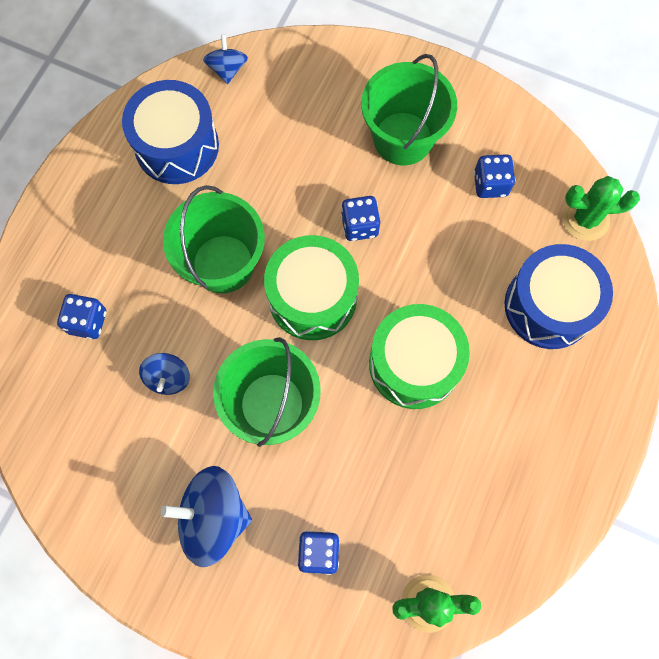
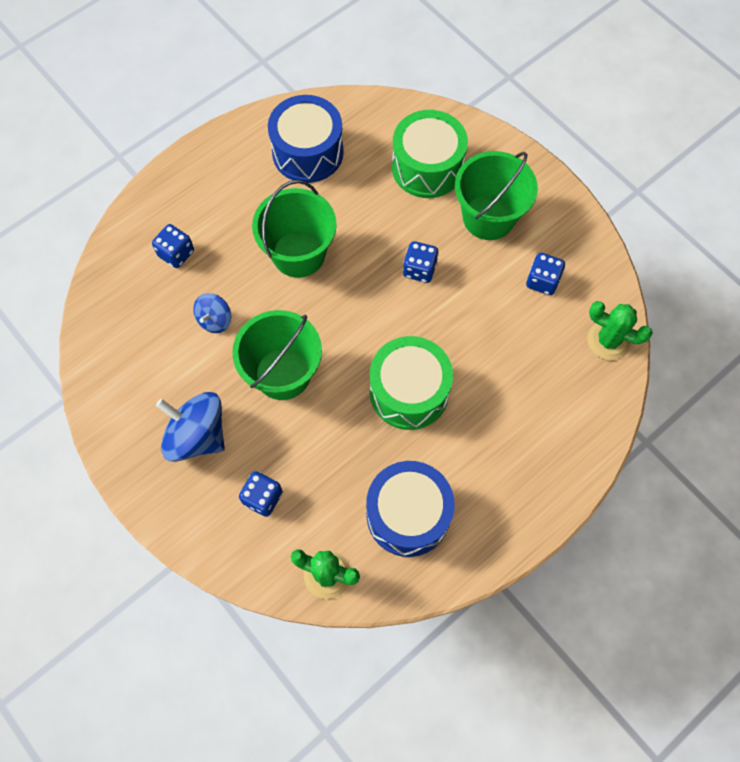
camera: 25 degrees right, 5 degrees down
blue spinning top [203,34,248,84] -> none
green drum [264,235,359,340] -> green drum moved to [392,110,468,198]
blue drum [505,244,613,349] -> blue drum moved to [366,461,455,557]

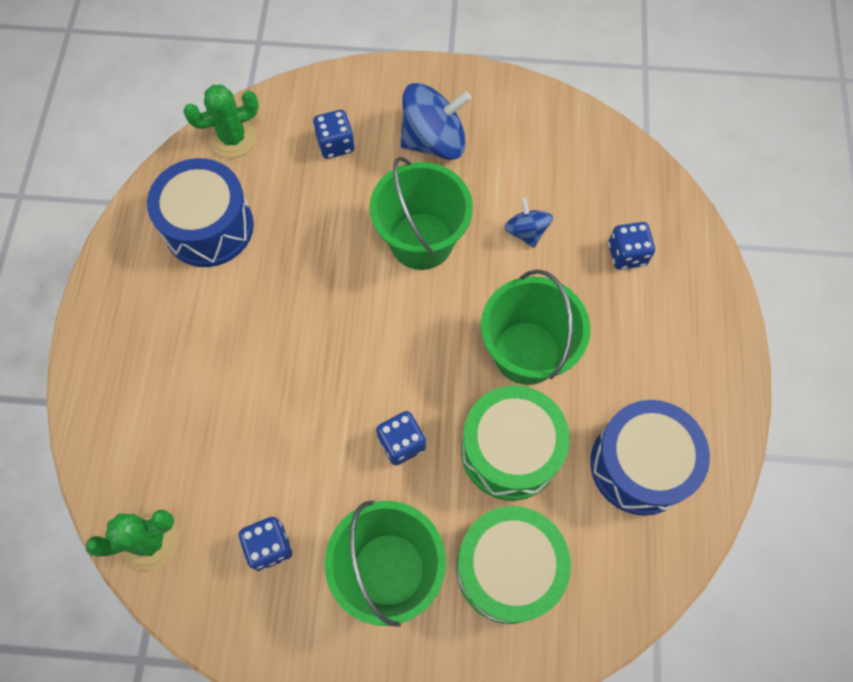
camera: 135 degrees right, 0 degrees up
green drum [370,336,453,430] -> green drum moved to [461,385,570,501]

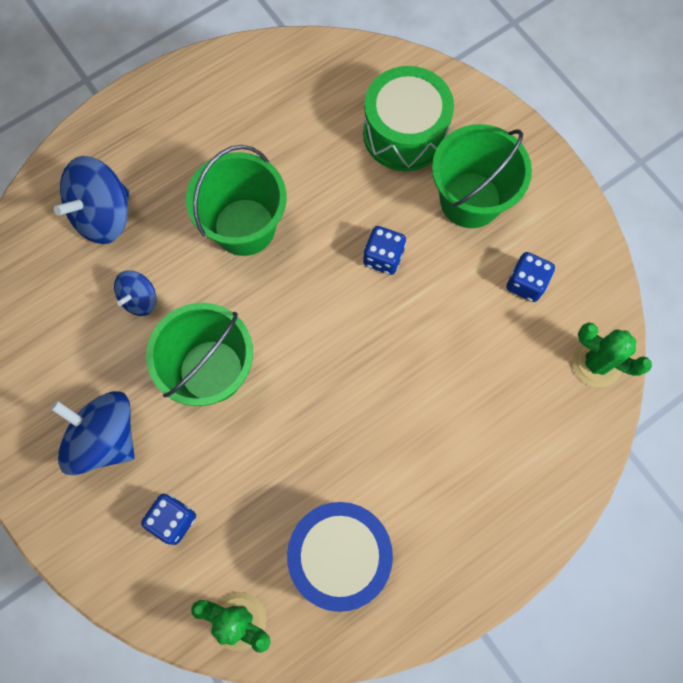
camera: 130 degrees left, 5 degrees up
green drum [461,385,570,501] -> none
blue drum [590,400,710,516] -> none
blue dice [608,222,655,270] -> blue spinning top [54,156,129,244]

